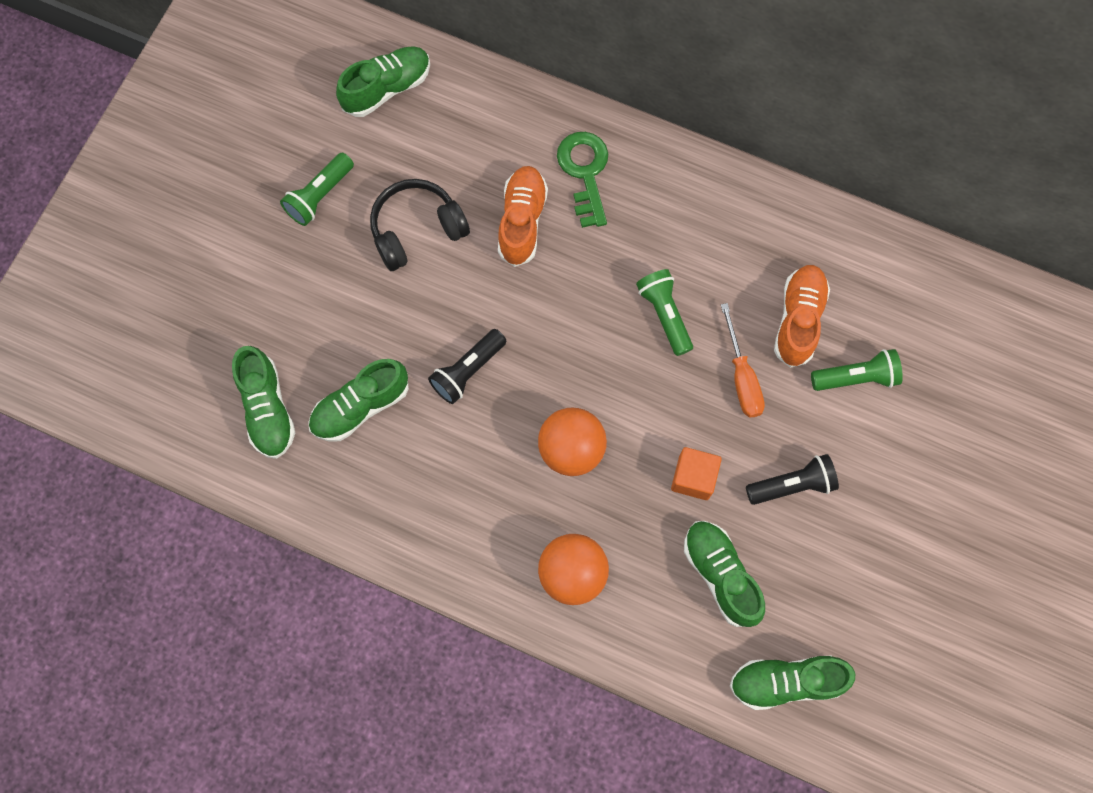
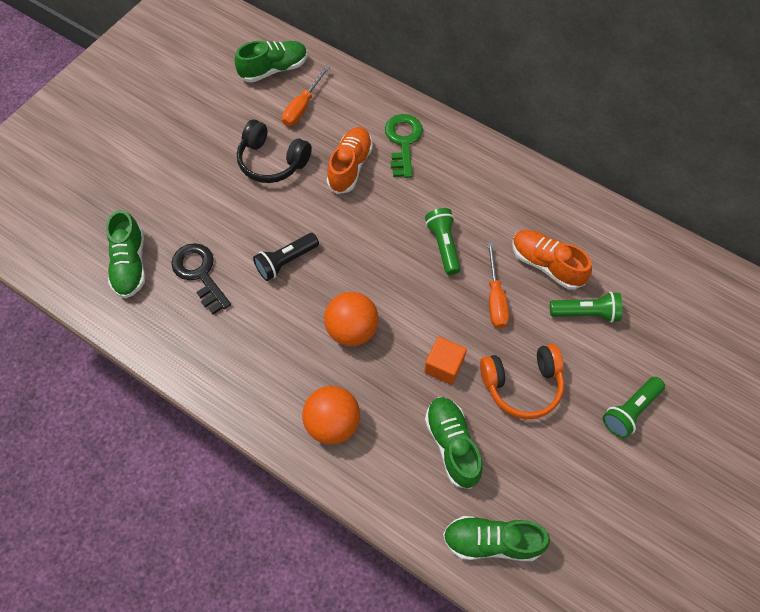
camera: 10 degrees right, 10 degrees down
green flashlight [280,153,354,226] -> green flashlight moved to [603,377,665,438]
green shoe [308,359,409,442] -> black key [171,243,231,314]
black headphones [370,179,470,271] -> black headphones turned 135 degrees counterclockwise [237,120,312,183]
black flashlight [746,454,839,505] -> orange headphones [480,344,564,419]
orange shoe [774,265,830,368] -> orange shoe turned 75 degrees counterclockwise [512,230,592,290]
none -> orange screwdriver [282,66,330,126]

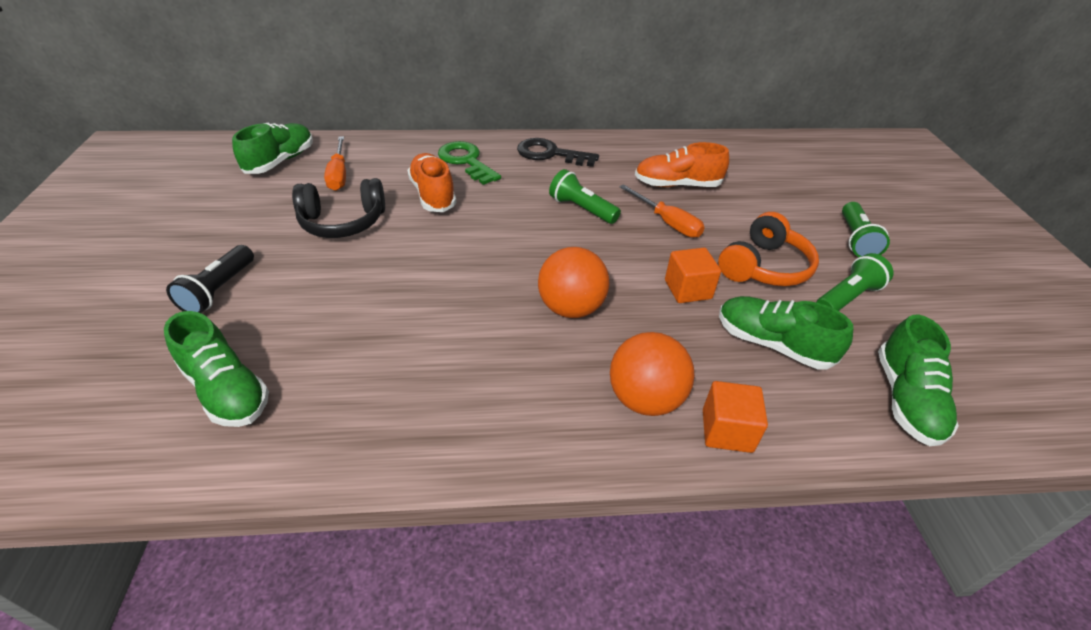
camera: 40 degrees left, 20 degrees down
black key [171,243,231,314] -> black key moved to [517,138,599,167]
black flashlight [253,233,319,281] -> black flashlight moved to [166,245,254,313]
green shoe [443,516,550,561] -> green shoe turned 45 degrees counterclockwise [878,315,959,446]
green flashlight [550,292,623,323] -> green flashlight moved to [817,253,894,311]
none -> orange cube [703,381,768,453]

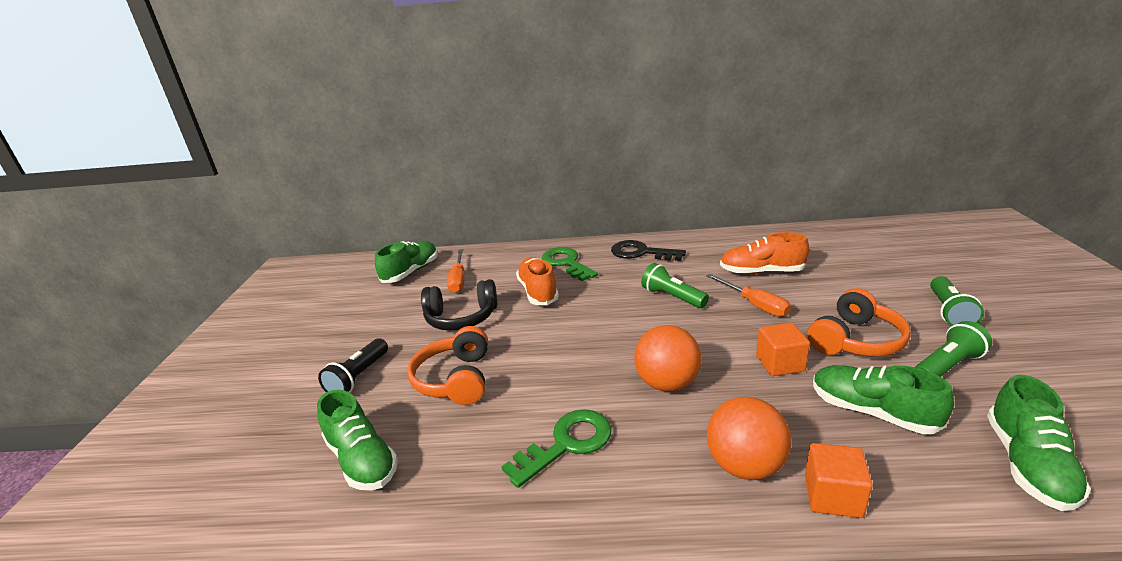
camera: 10 degrees right, 15 degrees down
none -> orange headphones [407,326,488,405]
none -> green key [501,409,612,488]

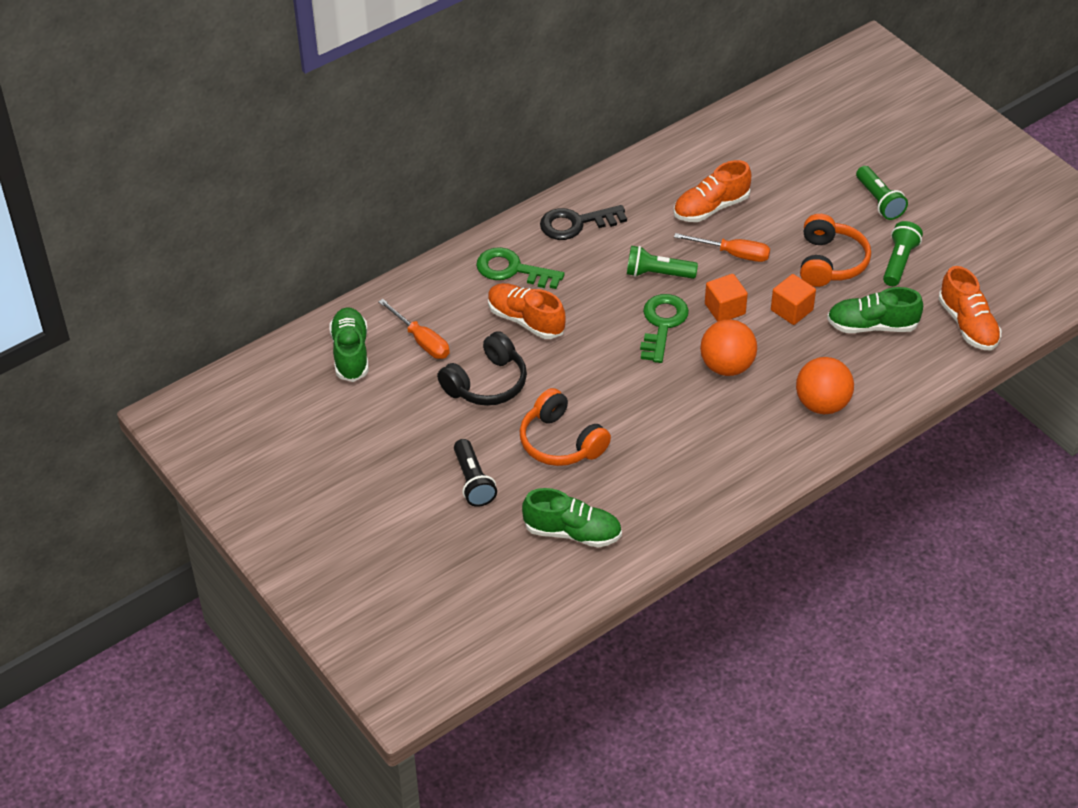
camera: 40 degrees left, 20 degrees up
green key [501,409,612,488] -> green key moved to [640,294,689,363]
orange cube [805,443,872,518] -> orange cube moved to [705,274,748,322]
green shoe [987,375,1091,511] -> orange shoe [938,266,1002,350]

